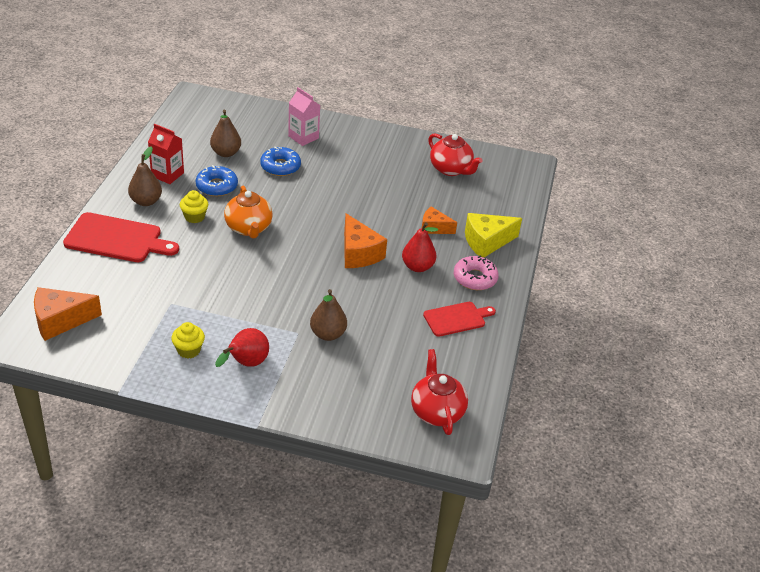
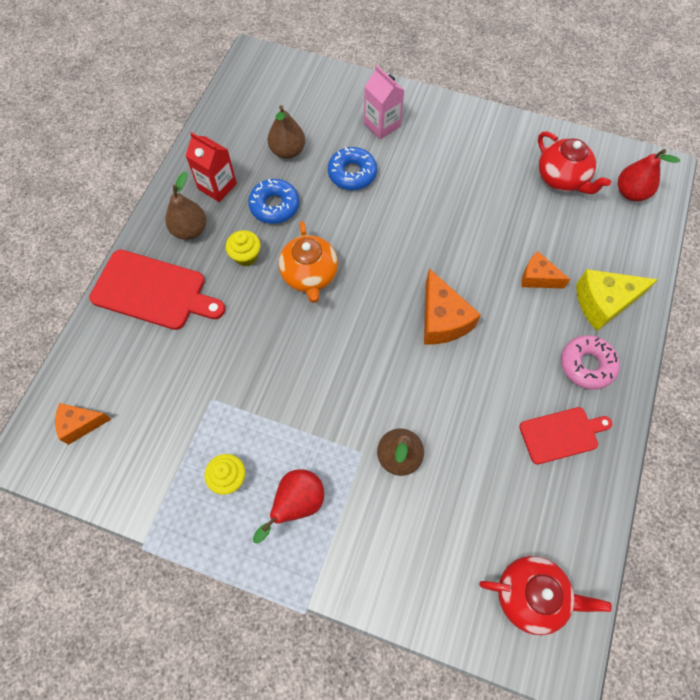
camera: 10 degrees right, 25 degrees up
orange cheese [34,287,102,341] -> orange cheese [55,403,111,445], size x0.63
red pear [402,222,438,272] -> red pear moved to [618,149,680,201]
red teapot [411,349,468,435] -> red teapot turned 105 degrees clockwise [479,556,612,635]

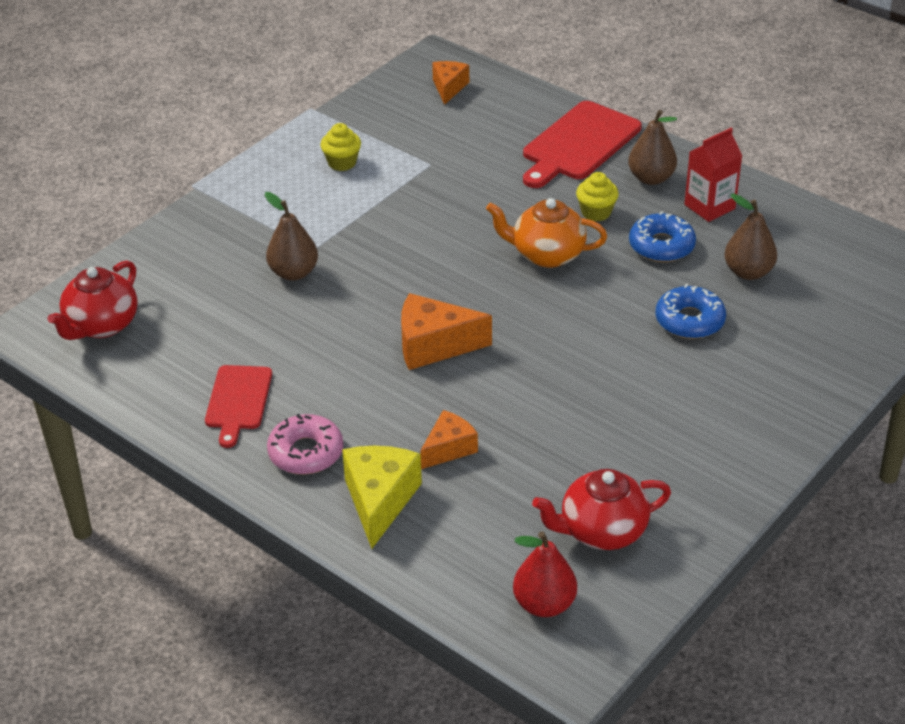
camera: 110 degrees right, 25 degrees down
red pear [253,469,324,544] -> none
pink carton [364,65,404,139] -> none

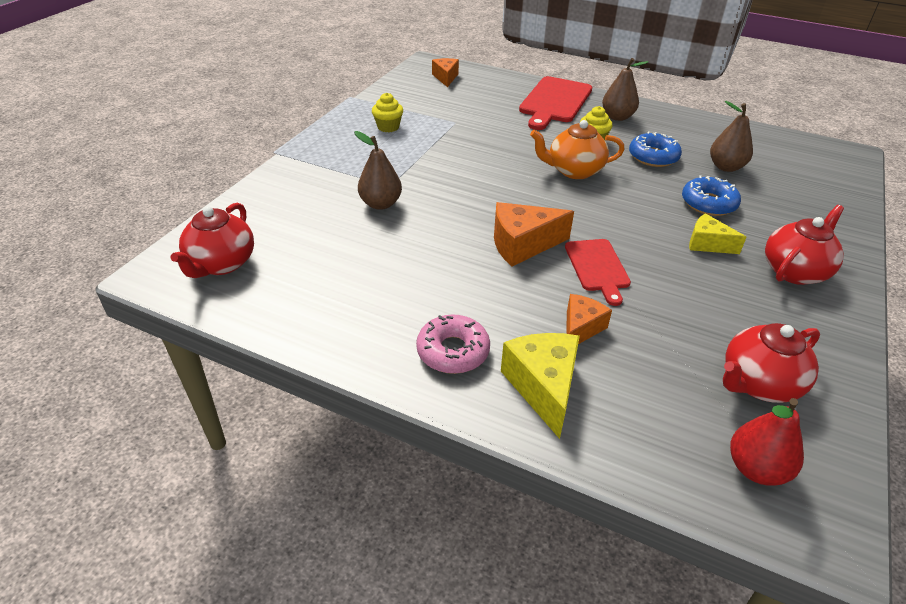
camera: 15 degrees left, 0 degrees up
red cutting board [205,365,272,448] -> red cutting board moved to [565,239,631,306]
red carton [684,128,742,222] -> none
none -> yellow cheese [689,213,746,254]
none -> red teapot [765,205,844,285]

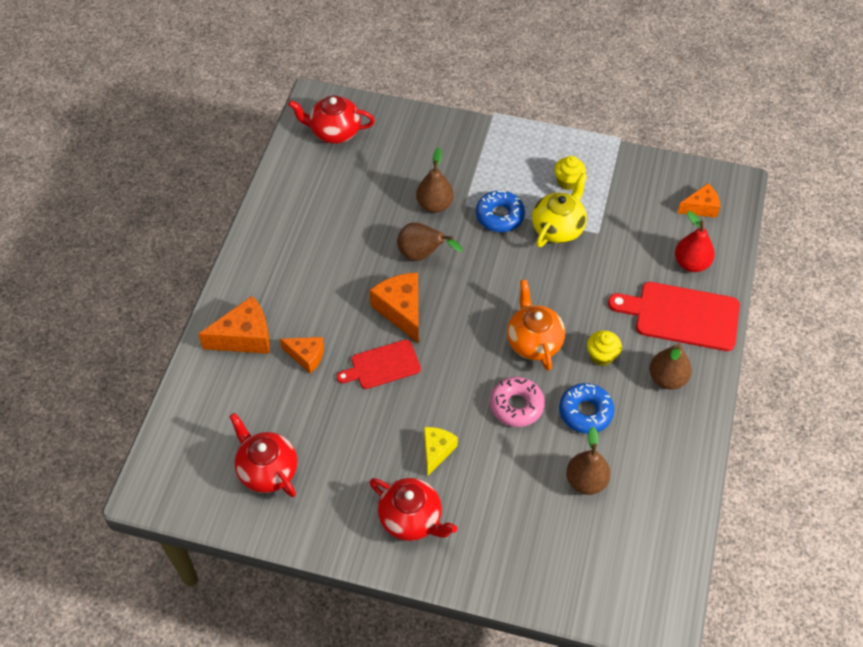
camera: 80 degrees right, 15 degrees up
pink donut [416,314,490,374] -> pink donut moved to [490,377,545,427]
yellow cheese [501,333,580,439] -> orange cheese [198,296,270,354]
blue donut [682,175,741,216] -> blue donut moved to [476,190,525,232]
red pear [730,398,804,486] -> red pear moved to [675,211,715,272]
none -> brown pear [397,222,463,261]
none -> yellow teapot [532,173,587,247]

